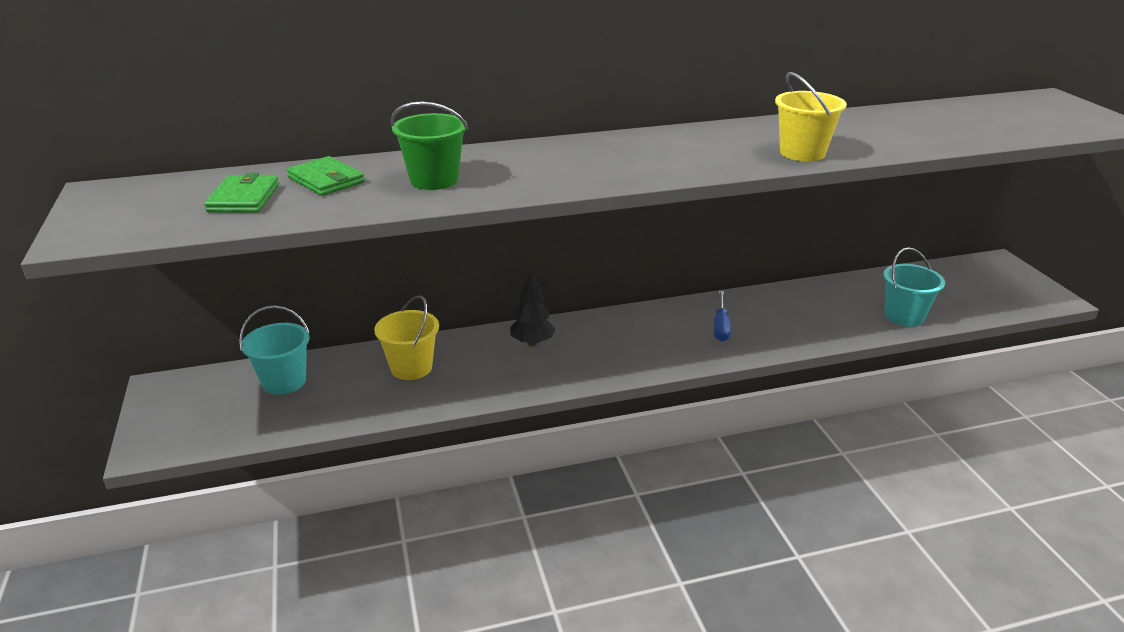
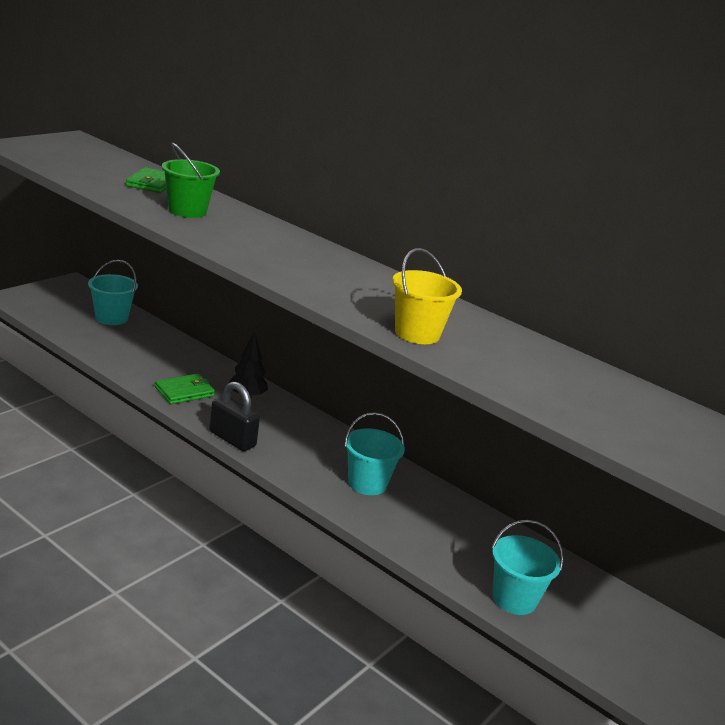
camera: 50 degrees right, 5 degrees down
green wallet [204,173,279,212] -> green wallet moved to [155,374,215,404]
yellow bucket [374,295,439,380] -> none
blue screwdriver [714,291,731,341] -> turquoise bucket [344,412,405,495]
none -> black padlock [209,381,260,451]

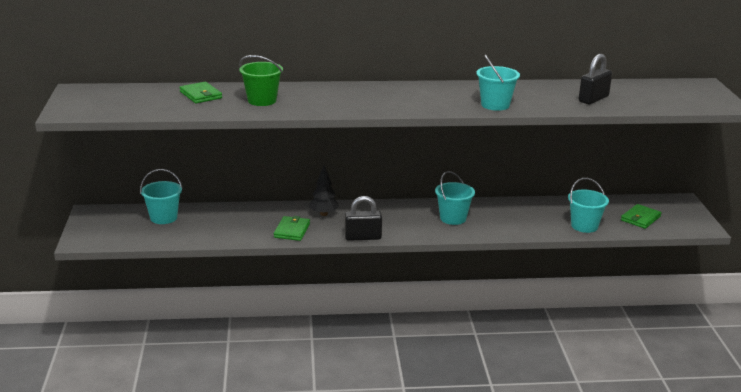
camera: 40 degrees left, 0 degrees up
yellow bucket [392,248,462,344] -> turquoise bucket [476,55,520,111]
none -> black padlock [579,54,612,104]
none -> green wallet [621,204,662,229]

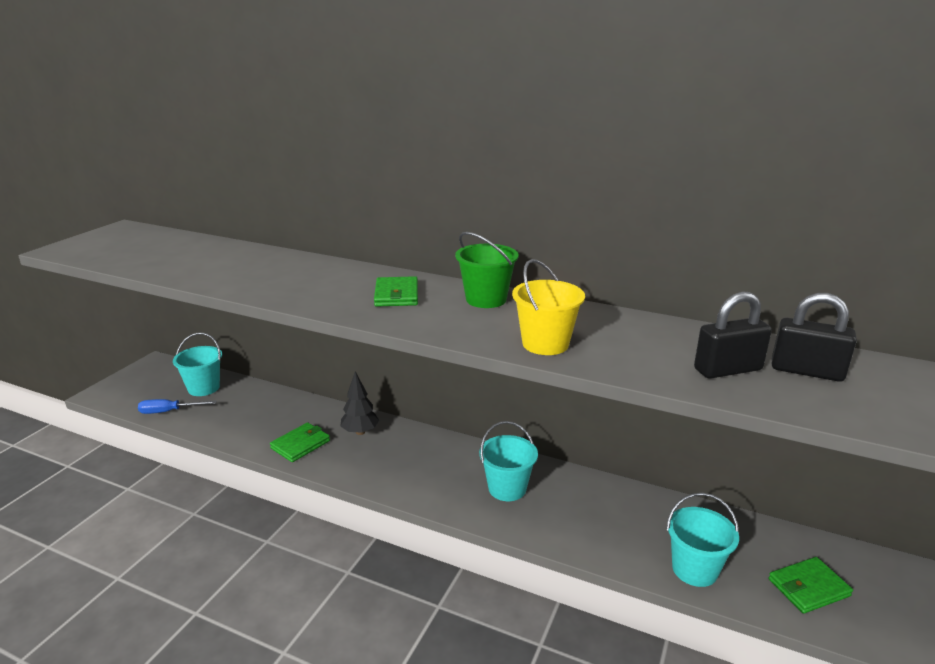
camera: 30 degrees right, 0 degrees up
green wallet [179,82,222,103] -> green wallet moved to [374,276,418,307]
green bucket [239,55,283,106] -> green bucket moved to [455,232,518,308]
black padlock [344,196,382,241] -> black padlock moved to [772,293,857,382]
turquoise bucket [476,55,520,111] -> yellow bucket [512,259,585,355]
none -> blue screwdriver [138,399,217,414]

